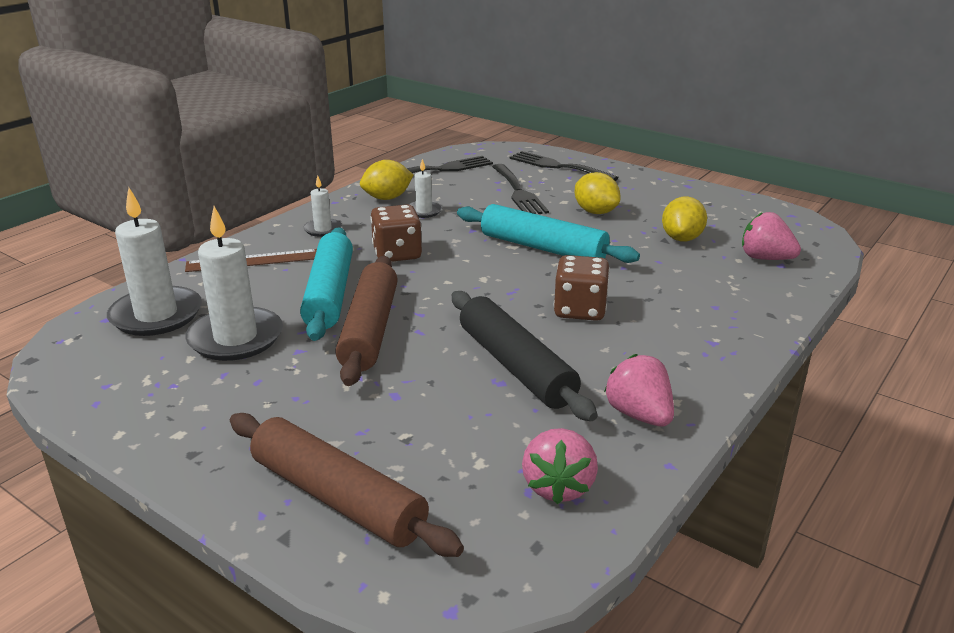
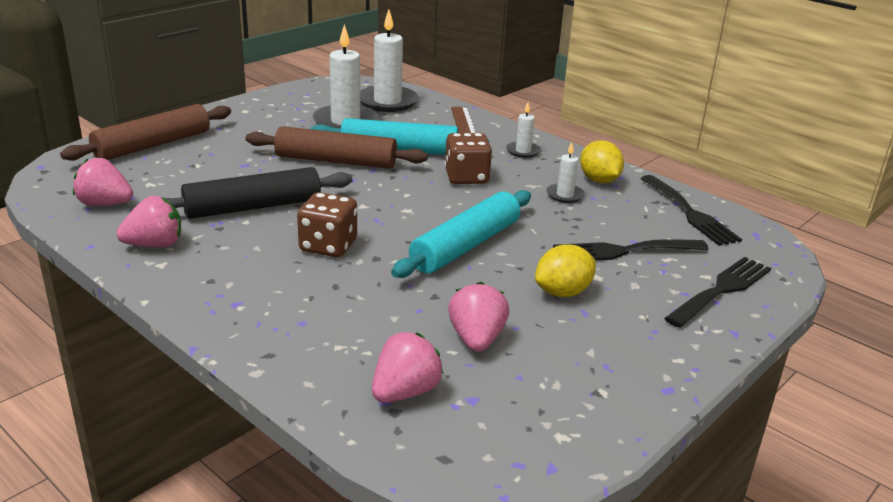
camera: 95 degrees right, 0 degrees up
yellow lemon [662,197,707,241] -> pink strawberry [448,282,509,352]

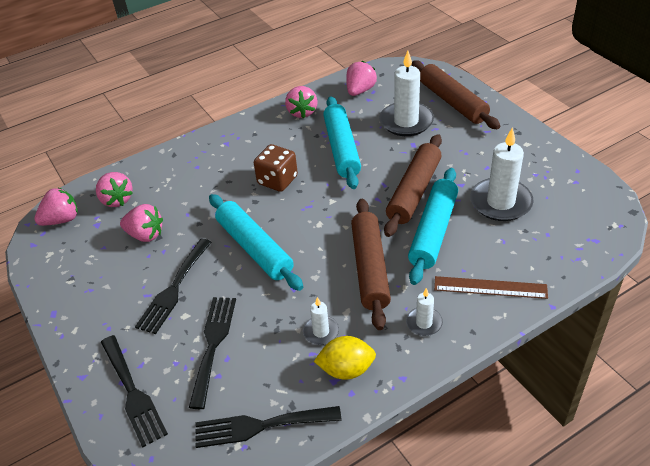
camera: 110 degrees right, 15 degrees up
black rolling pin [165,167,353,219] -> turquoise rolling pin [323,96,361,189]
white candle [360,10,419,112] -> white candle moved to [379,51,434,136]
brown dice [445,133,492,184] -> brown rolling pin [351,199,391,330]
yellow lemon [535,244,596,297] -> black fork [135,239,212,334]
none -> pink strawberry [34,188,78,226]

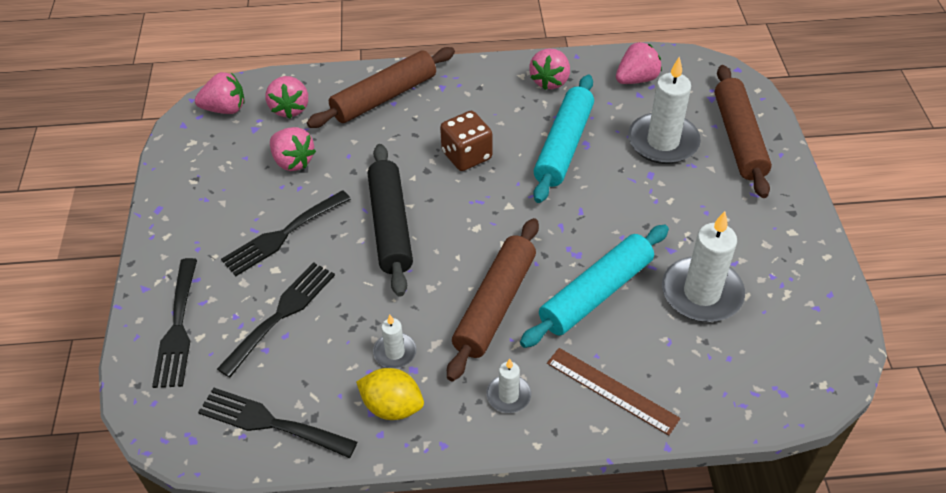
camera: 25 degrees right, 5 degrees up
turquoise rolling pin [209,194,303,291] -> black rolling pin [368,144,413,297]
brown rolling pin [384,134,442,237] -> brown rolling pin moved to [307,47,455,128]

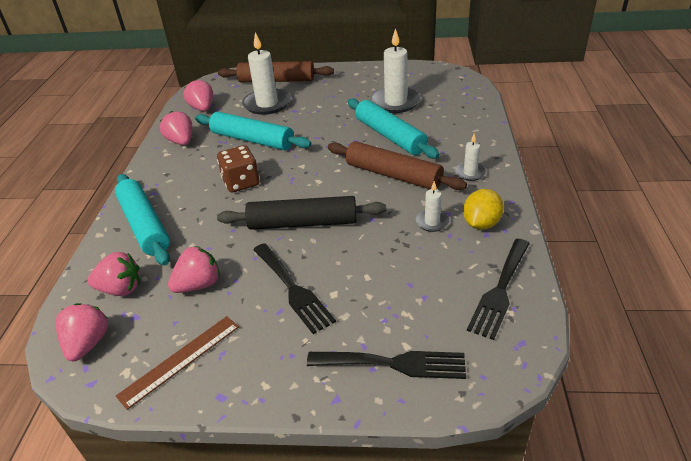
camera: 80 degrees left, 10 degrees down
black fork [217,262,335,378] -> none
brown rolling pin [307,47,455,128] -> turquoise rolling pin [115,174,170,266]
pink strawberry [529,49,570,90] -> pink strawberry turned 150 degrees counterclockwise [160,111,192,145]
brown ruler [547,348,680,436] -> brown ruler moved to [116,316,239,410]

